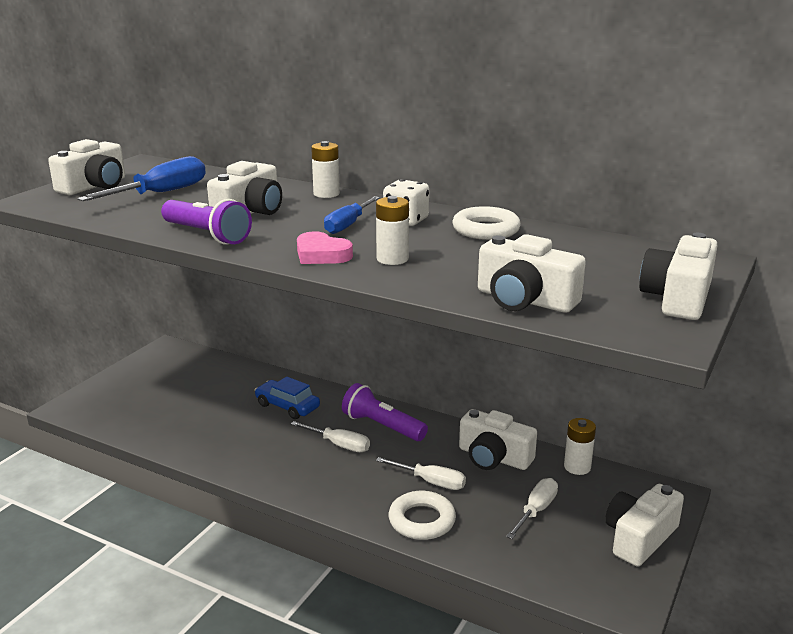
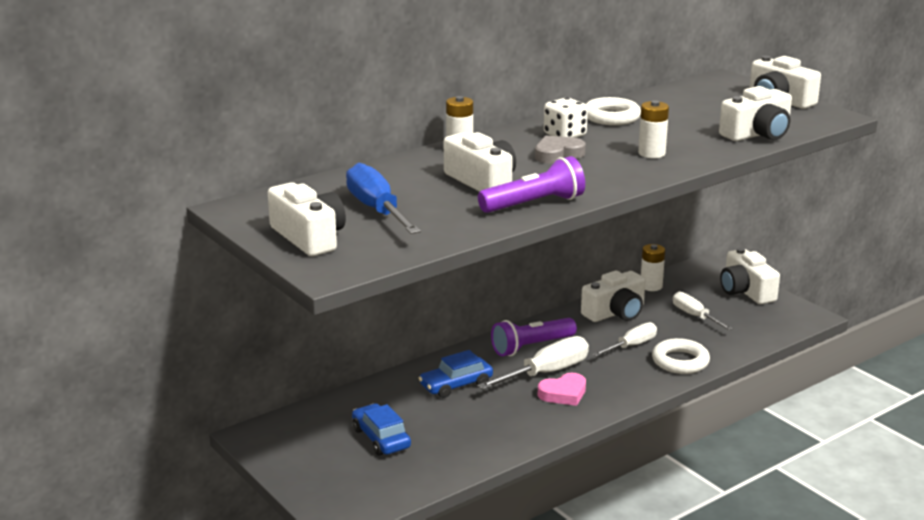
camera: 65 degrees left, 0 degrees up
white screwdriver [291,421,370,452] -> white screwdriver [477,336,589,390], size x1.53
pink heart [297,231,353,264] -> pink heart moved to [538,373,586,406]
blue screwdriver [324,196,380,234] -> grey heart [535,136,585,164]
none -> blue car [352,403,411,456]

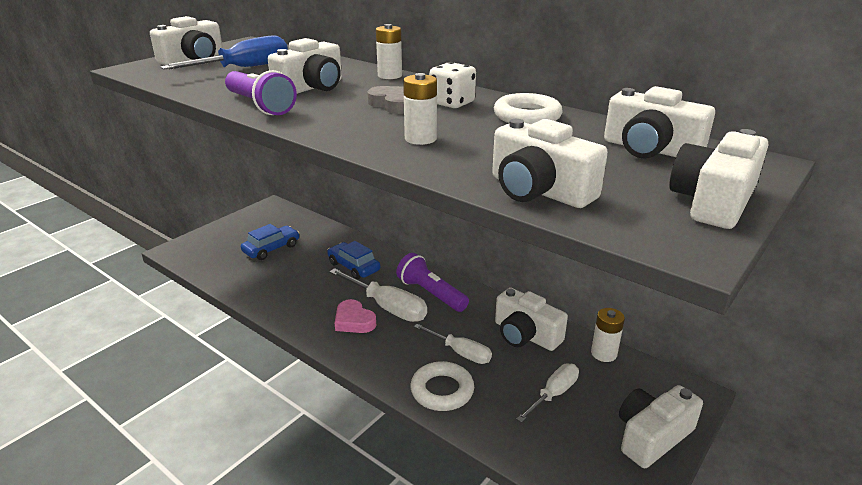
camera: 75 degrees right, 5 degrees up
none -> white camera [604,86,715,159]

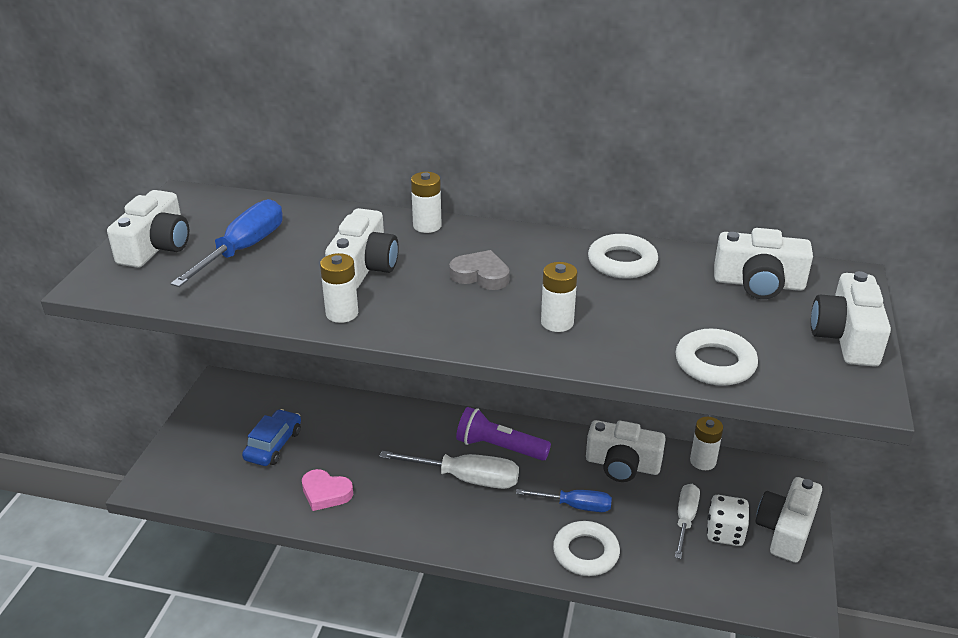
camera: 25 degrees left, 5 degrees up
purple flashlight [225,70,297,115] -> white battery [320,253,358,323]
blue car [327,241,380,279] -> none
pink heart [335,299,376,333] -> pink heart moved to [302,469,353,511]
white screwdriver [414,324,492,364] -> blue screwdriver [516,489,612,512]
white dice [429,62,476,108] -> white dice moved to [707,495,749,546]
white camera [492,119,608,208] -> white ring [676,328,758,386]

